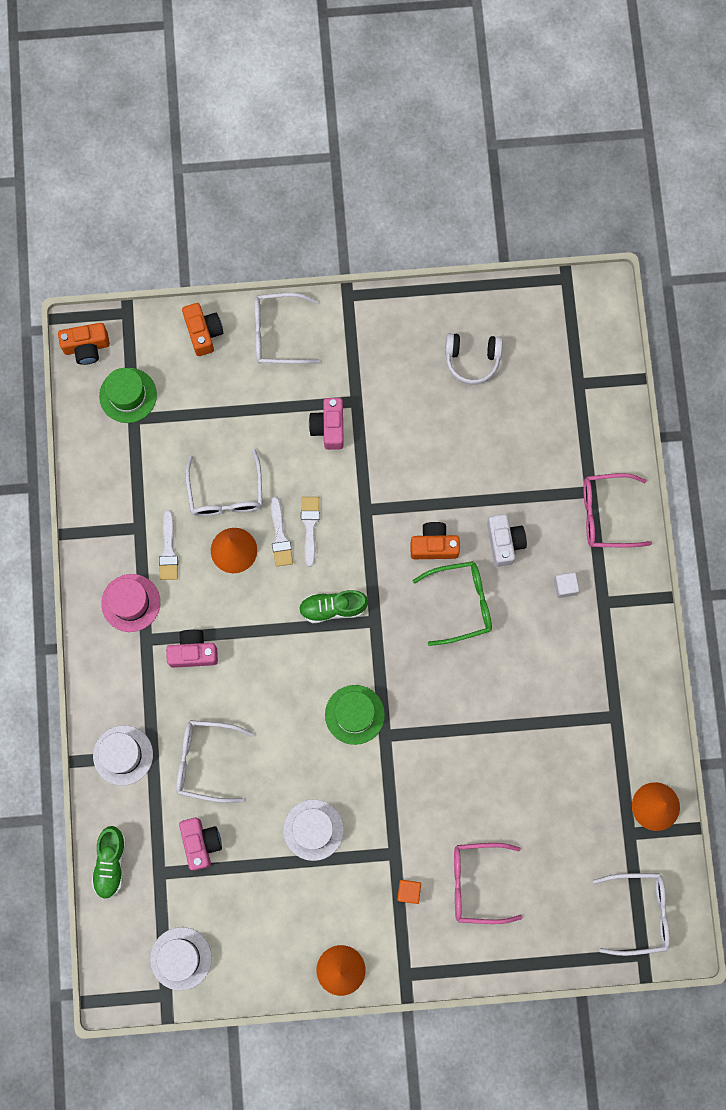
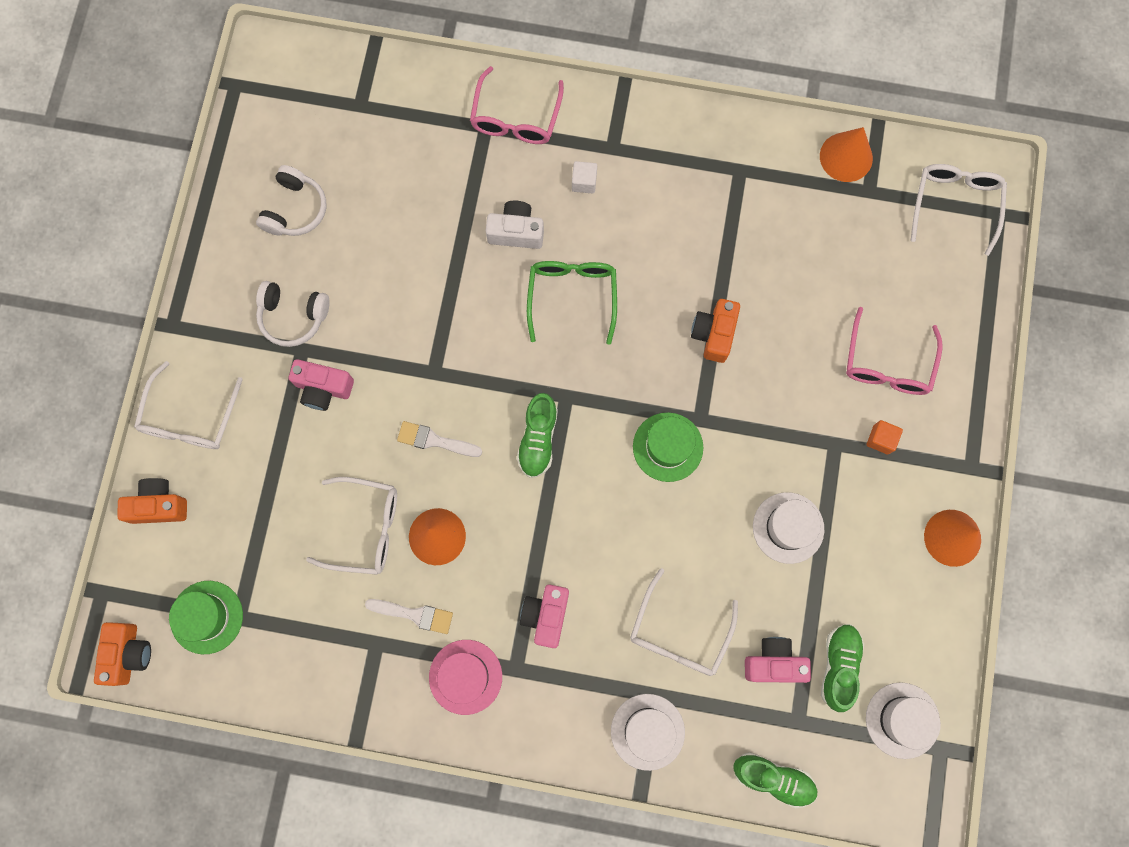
camera: 75 degrees left, 0 degrees up
white brush [271,497,293,567] -> none
orange camera [410,522,460,559] -> orange camera moved to [691,299,740,363]
none -> white headphones [256,281,330,347]
none -> green shoe [821,624,864,712]

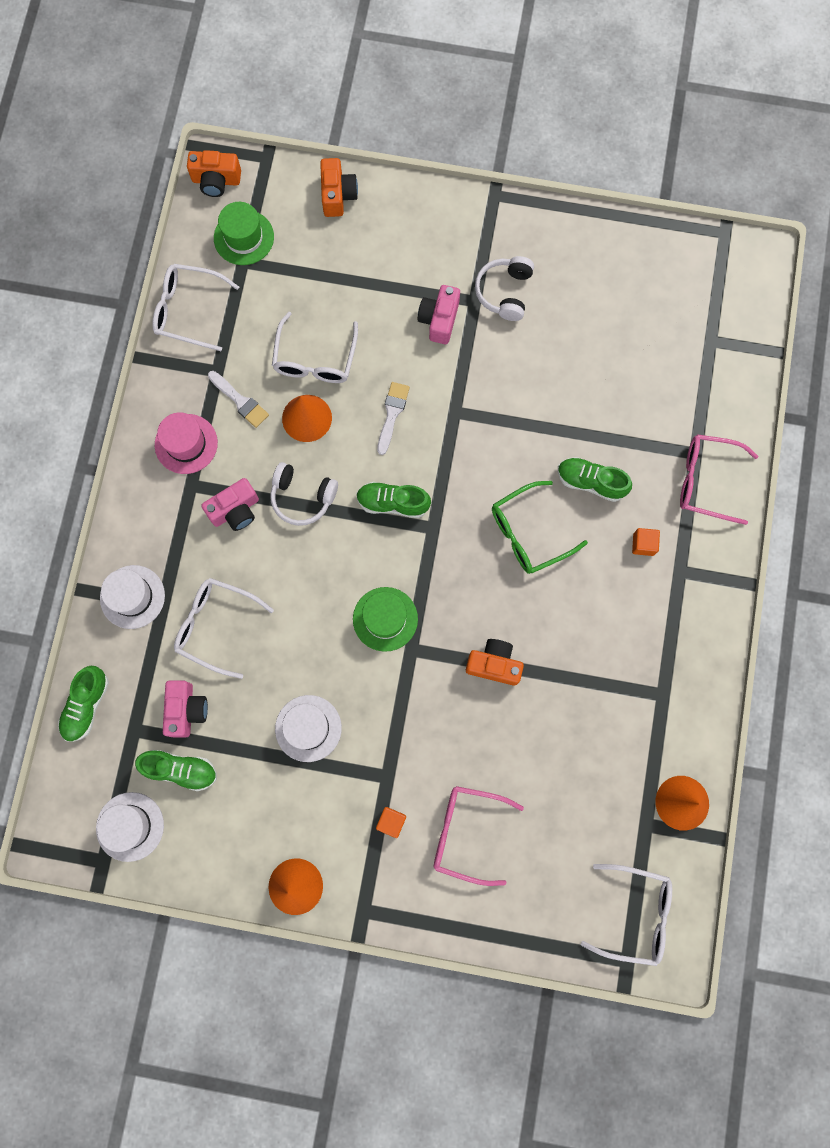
camera: 90 degrees right, 0 degrees up
white glasses [134,361,243,449] -> white glasses moved to [152,264,239,351]
white headphones [256,165,326,236] -> white headphones moved to [270,462,338,526]
white brush [365,599,453,634] -> white brush turned 60 degrees counterclockwise [208,371,269,428]
white camera [485,201,544,249] -> green shoe [558,457,632,502]
pink camera [520,584,569,648] -> pink camera turned 135 degrees clockwise [201,478,259,531]
green glasses [527,261,617,345] -> green glasses turned 150 degrees clockwise [492,481,588,574]
white cube [572,161,597,194] -> orange cube [632,528,660,556]

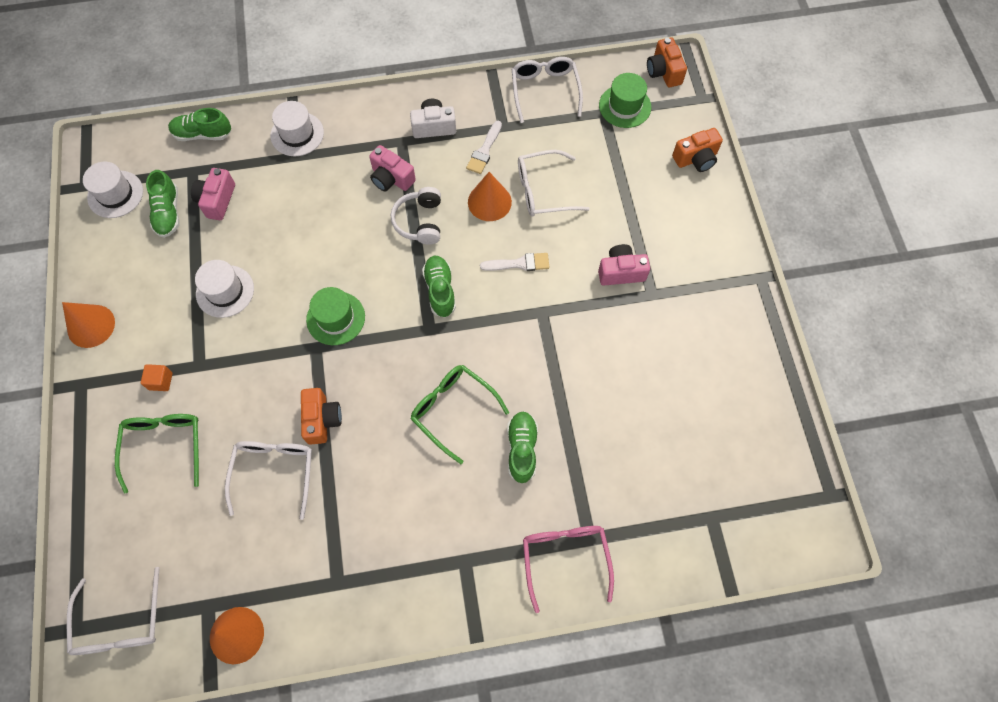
camera: 70 degrees right, 10 degrees down
pink hat [155,412,218,474] -> white camera [410,99,456,138]
pink camera [163,680,208,737] -> pink camera turned 120 degrees clockwise [191,168,235,220]
white glasses [174,578,274,679] -> white glasses moved to [225,441,312,520]
pink glasses [434,786,524,886] -> green glasses [115,414,199,494]
white headphones [475,256,534,321] -> none
orange cube [632,528,660,556] -> none

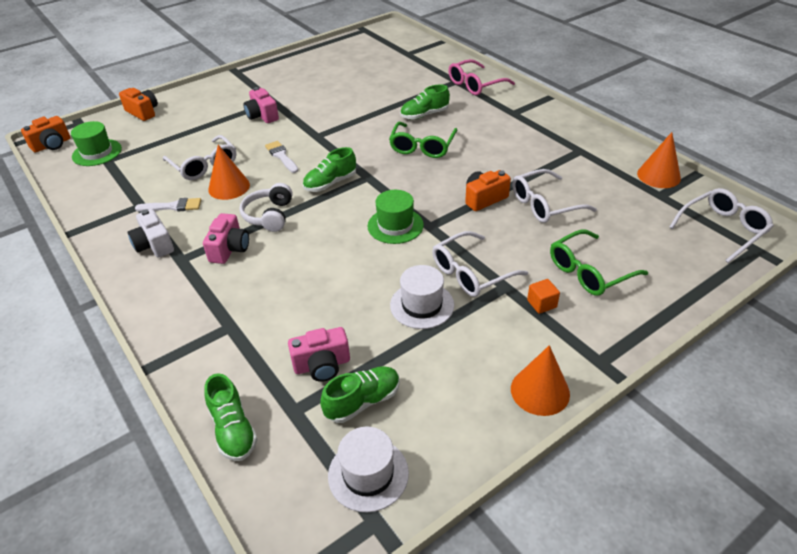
camera: 115 degrees left, 25 degrees down
white hat [270,101,324,156] -> none
white headphones [391,187,441,245] -> white headphones turned 120 degrees clockwise [239,183,293,232]
white glasses [512,57,583,123] -> white glasses moved to [432,231,528,297]

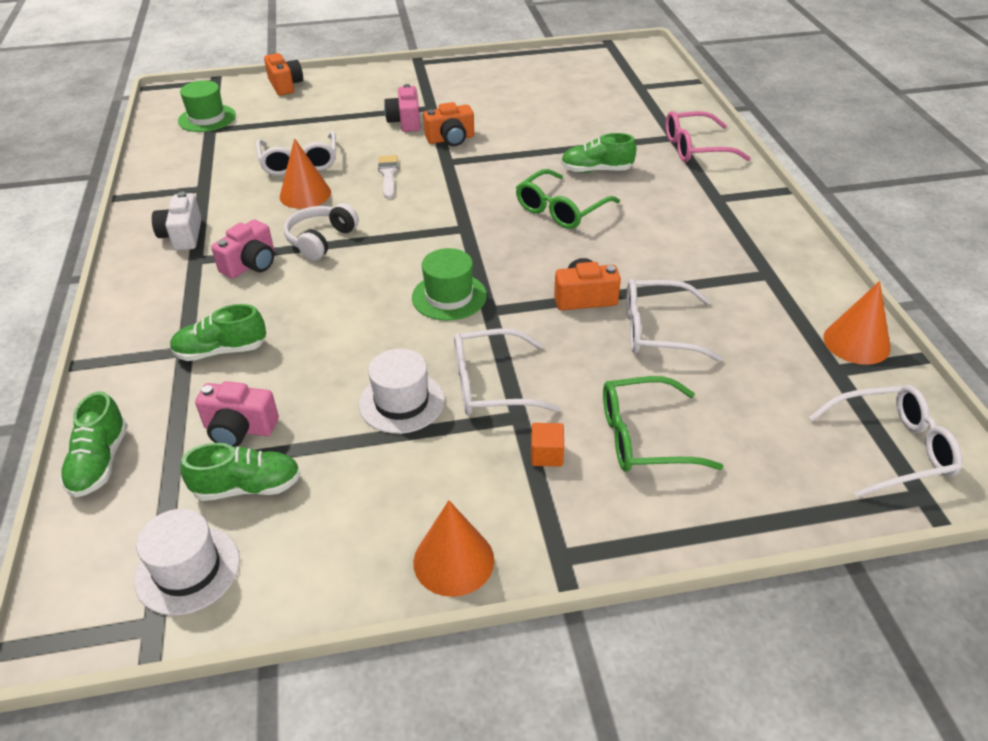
camera: 25 degrees right, 0 degrees up
orange camera [21,116,70,153] -> orange camera moved to [423,102,474,146]
white brush [135,198,201,212] -> none
green shoe [303,147,356,192] -> green shoe moved to [170,304,266,361]

